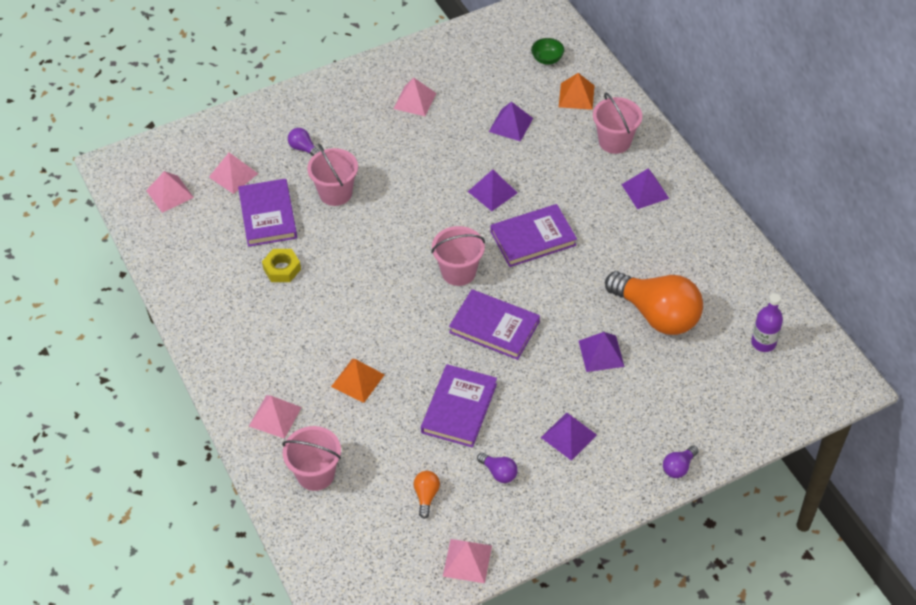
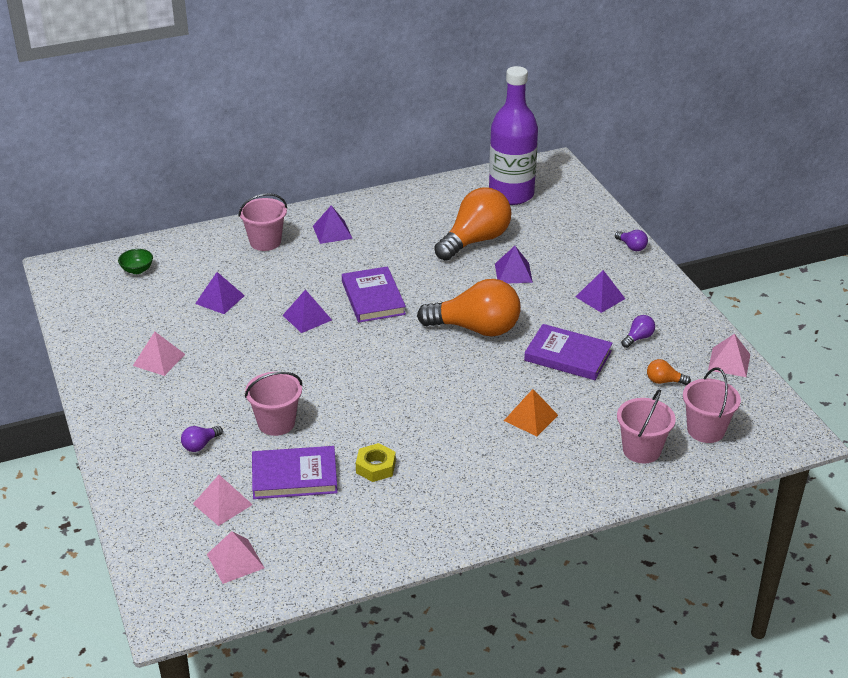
camera: 85 degrees left, 15 degrees down
pink pyramid [249,395,302,439] -> none
pink bucket [431,226,485,286] -> pink bucket moved to [683,368,741,443]
purple book [449,289,540,360] -> orange light bulb [417,279,521,336]
orange pyramid [559,73,594,110] -> none
purple bottle [751,293,783,352] -> purple bottle [489,66,538,205], size x2.19

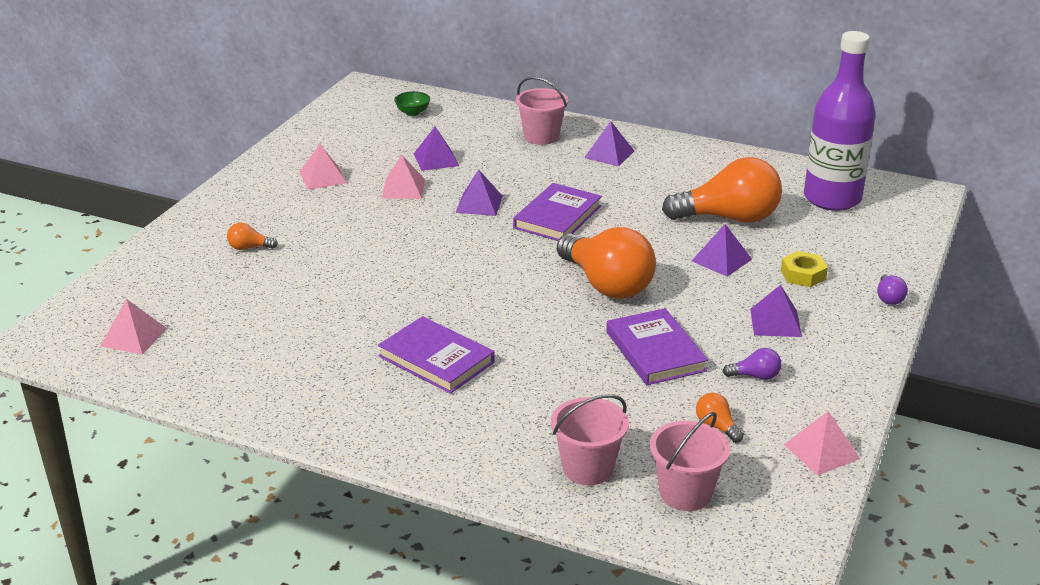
camera: 45 degrees right, 5 degrees down
purple light bulb [181,426,223,452] -> orange light bulb [227,223,278,250]
pink pyramid [193,475,253,526] -> pink pyramid moved to [382,155,425,199]
pink bucket [245,372,303,436] -> none
purple book [252,446,338,499] -> purple book moved to [378,316,495,394]
yellow nut [356,443,396,482] -> yellow nut moved to [781,251,828,287]
orange pyramid [504,389,558,436] -> none

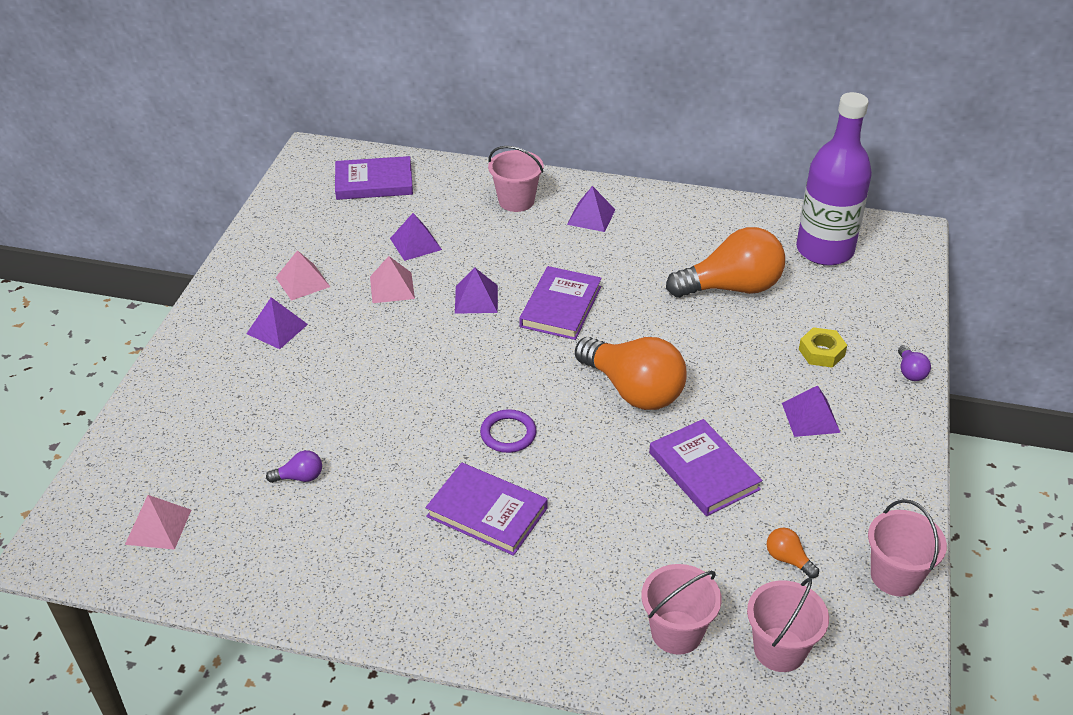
camera: 10 degrees left, 10 degrees up
orange light bulb [227,223,278,250] -> none
green bowl [394,91,430,116] -> purple book [335,156,413,200]
purple pyramid [692,224,752,277] -> purple pyramid moved to [246,297,308,349]
purple light bulb [723,348,781,380] -> purple light bulb moved to [266,450,322,483]
pink pyramid [784,411,860,476] -> pink bucket [868,499,947,597]
none -> purple ring [480,409,537,453]

